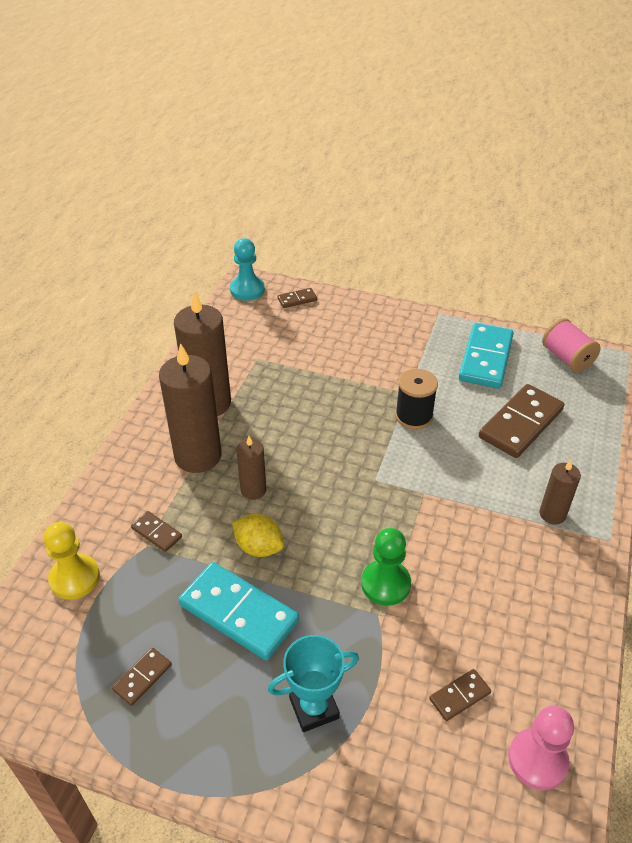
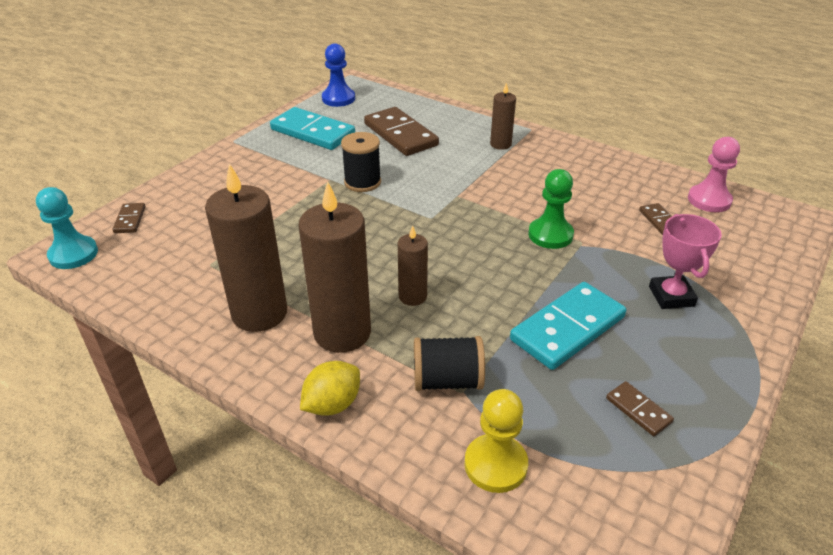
camera: 75 degrees left, 5 degrees down
brown domino [131,511,182,552] -> black spool [414,336,485,391]
yellow lemon [232,514,284,557] -> yellow lemon moved to [300,361,360,416]
turquoise trophy [268,635,359,732] -> pink trophy [649,214,722,309]
pink spool [542,318,601,372] -> blue pawn [322,43,355,107]

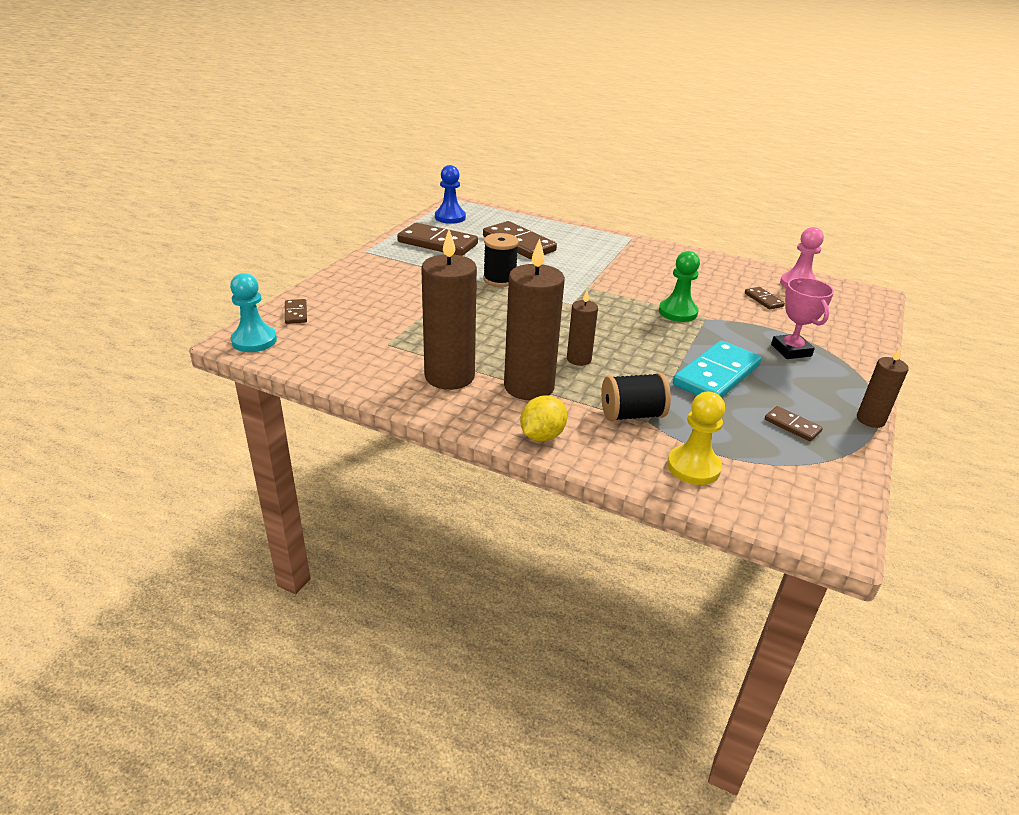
camera: 10 degrees left, 5 degrees down
turquoise domino [270,107,355,150] -> brown domino [397,223,478,256]
brown candle [490,83,516,150] -> brown candle moved to [857,347,909,428]

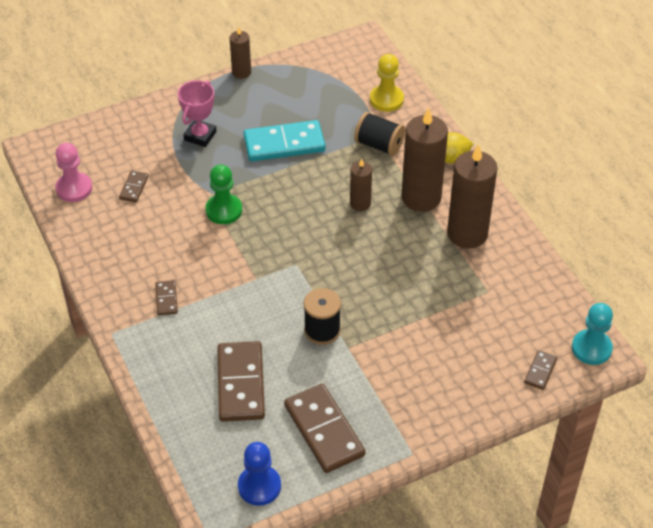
camera: 140 degrees left, 15 degrees up
brown domino [765,406,823,441] -> brown domino moved to [155,280,178,315]

